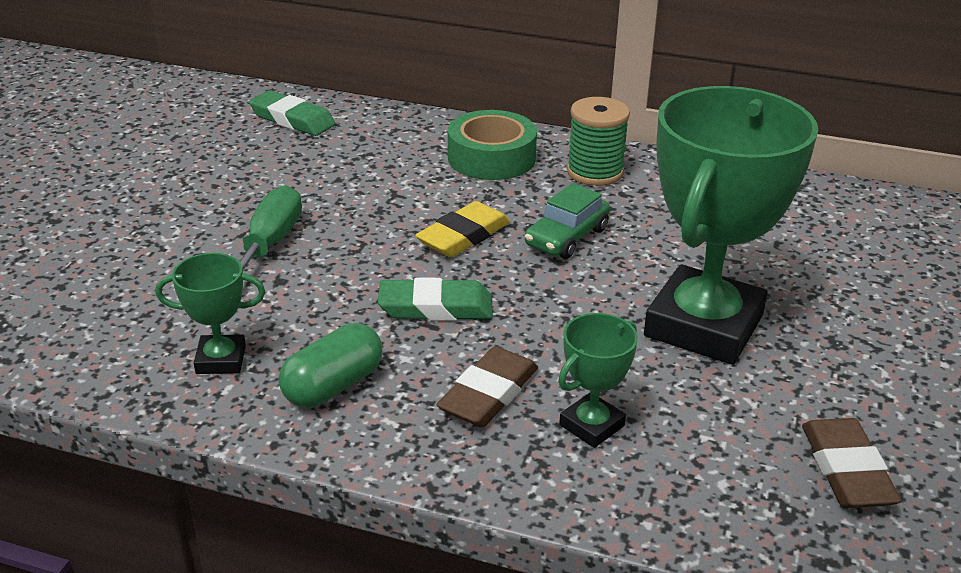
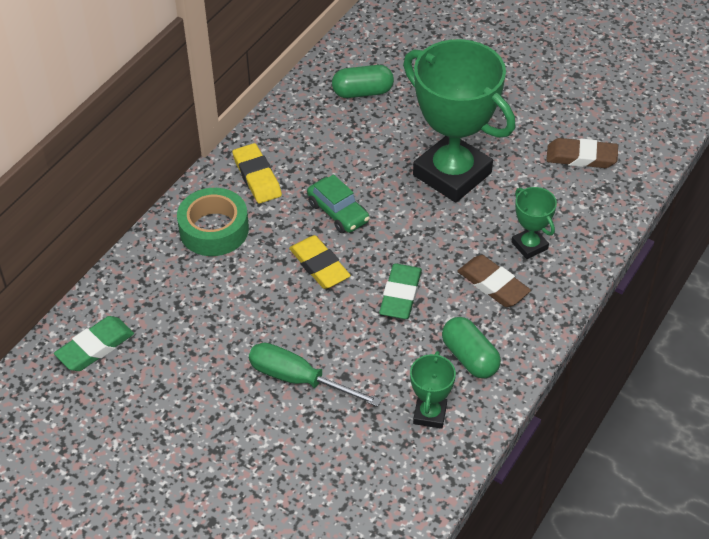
camera: 75 degrees left, 15 degrees up
green spool [567,97,630,186] -> yellow eraser [232,143,282,204]
none -> green capsule [332,65,394,98]

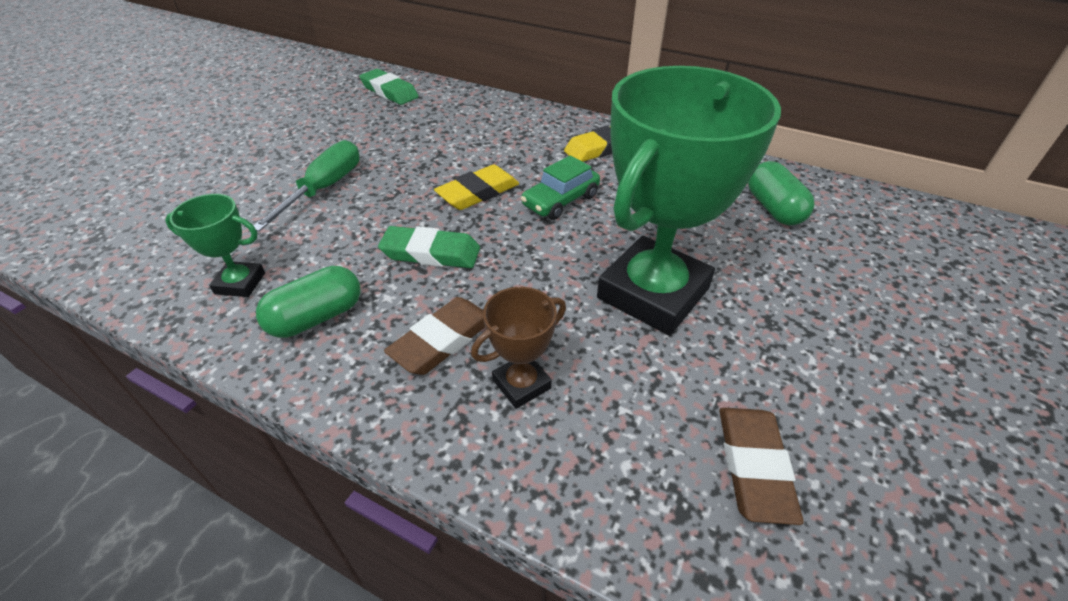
camera: 85 degrees right, 5 degrees down
green tape [177,188,249,256] -> none
green trophy [512,187,557,259] -> brown trophy [471,287,566,409]

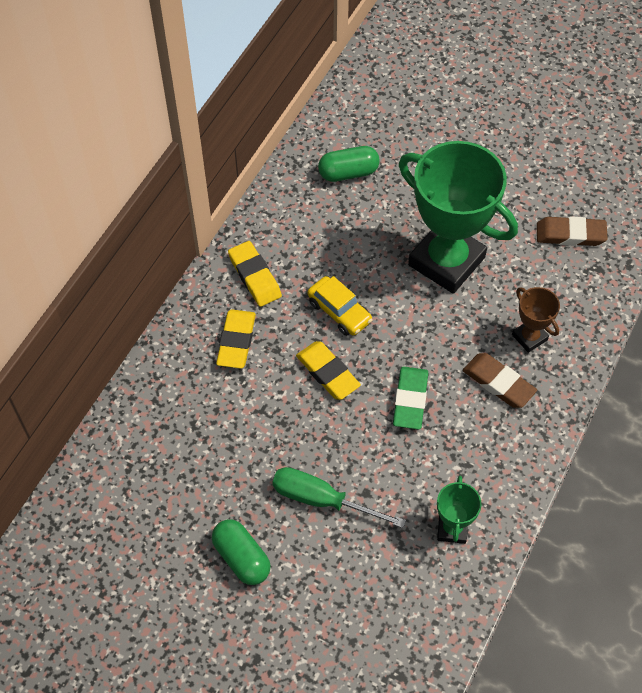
camera: 90 degrees left, 15 degrees up
green capsule [256,266,360,338] -> green capsule moved to [212,519,271,585]
green eraser [359,69,419,105] -> none
green car [521,155,600,220] -> yellow car [308,276,373,336]
none -> yellow eraser [216,309,256,369]

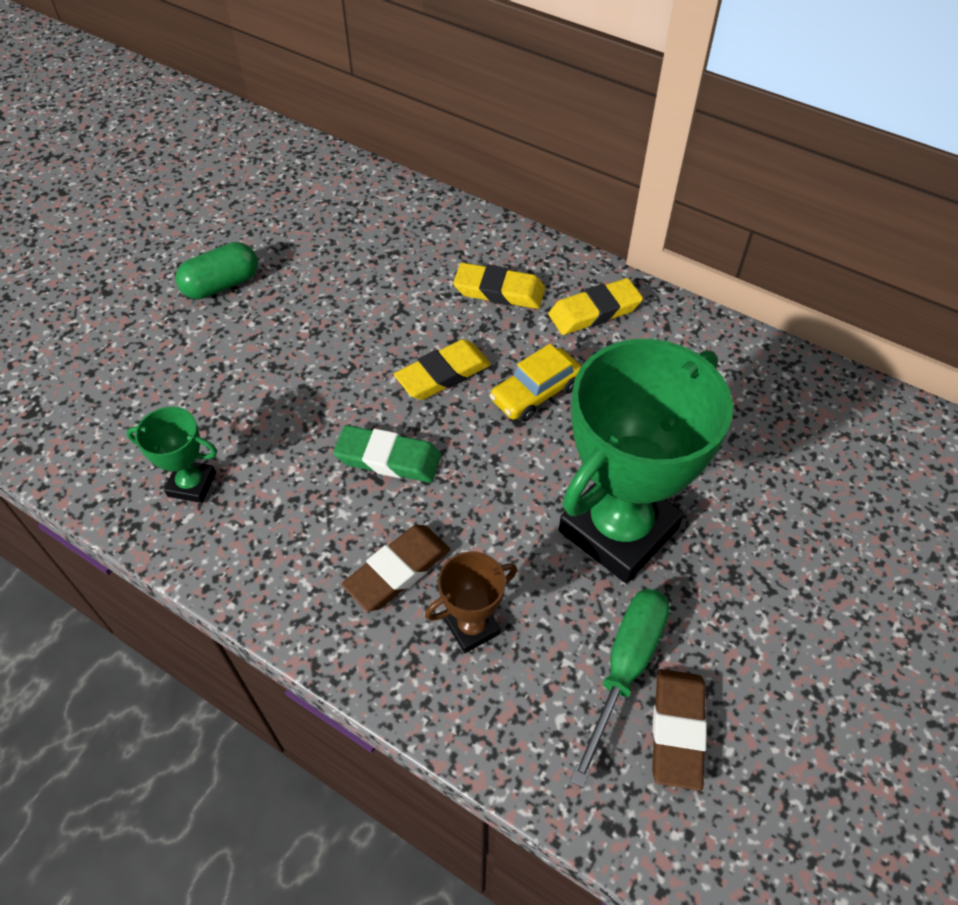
camera: 95 degrees right, 5 degrees down
green screwdriver [272,467,406,528] -> green screwdriver moved to [570,589,670,787]
green capsule [318,146,380,182] -> none

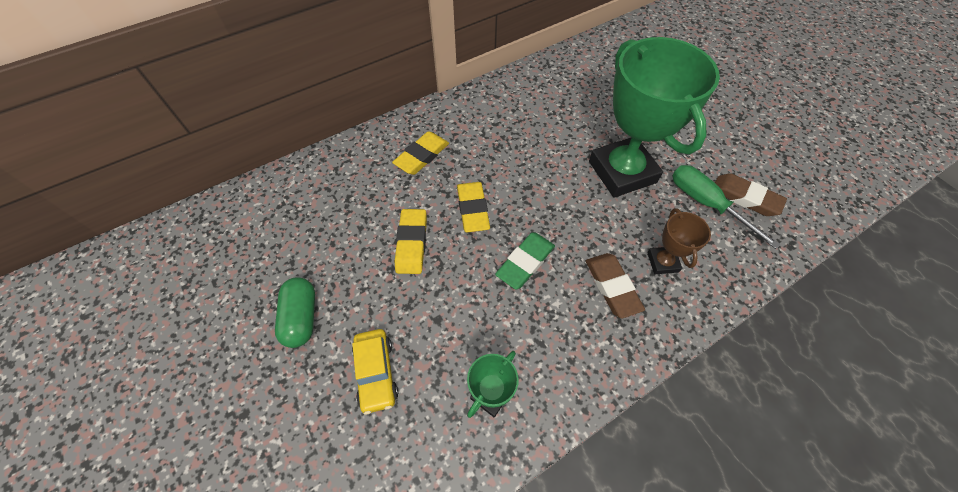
camera: 65 degrees left, 5 degrees up
yellow car [489,344,581,422] -> yellow car moved to [352,329,398,415]
yellow eraser [548,278,643,335] -> yellow eraser moved to [395,209,427,274]

